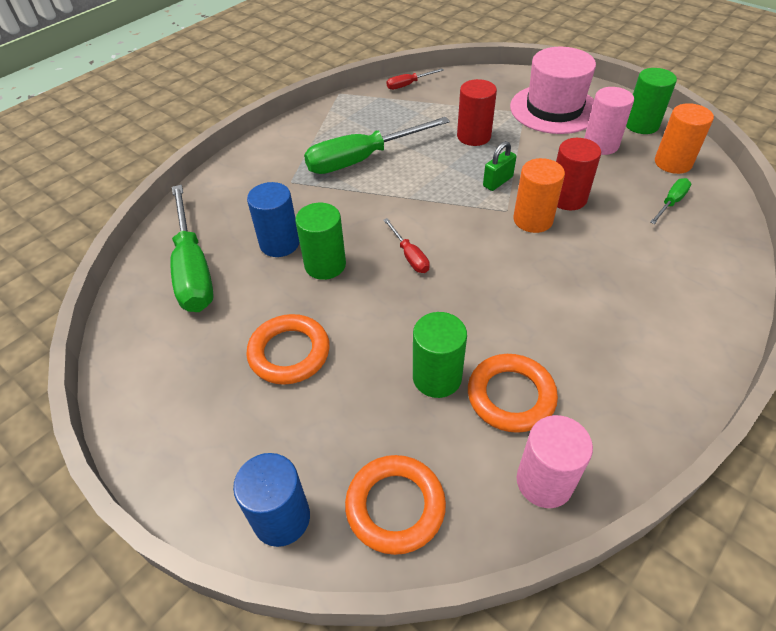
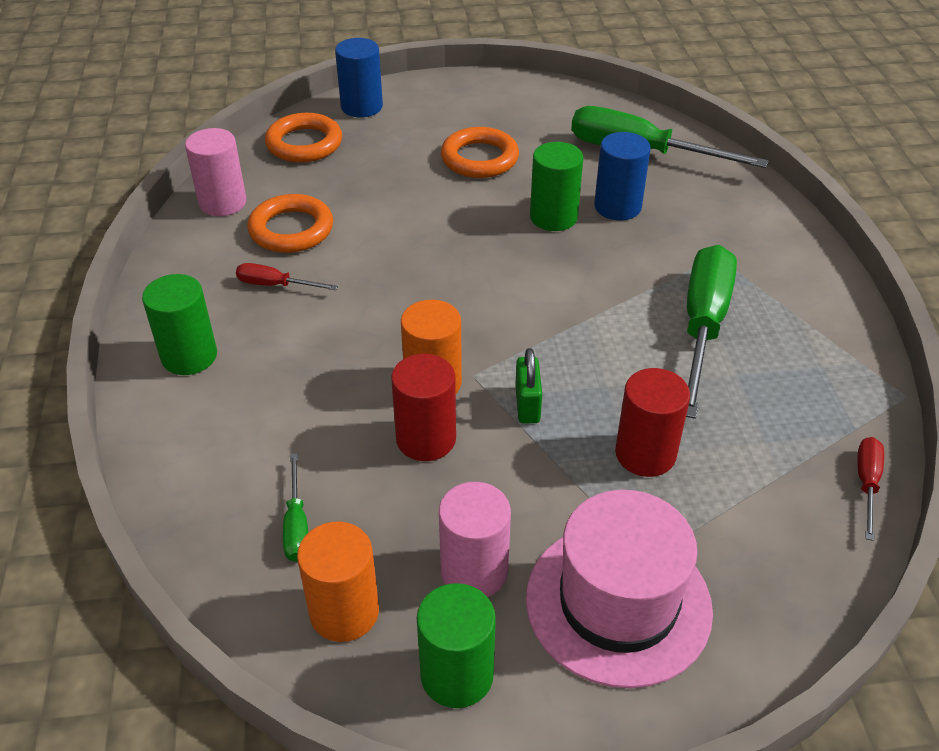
camera: 130 degrees right, 5 degrees down
red screwdriver [383,218,430,273] -> red screwdriver moved to [236,263,338,290]
green cylinder [413,312,467,398] -> green cylinder moved to [142,274,217,375]

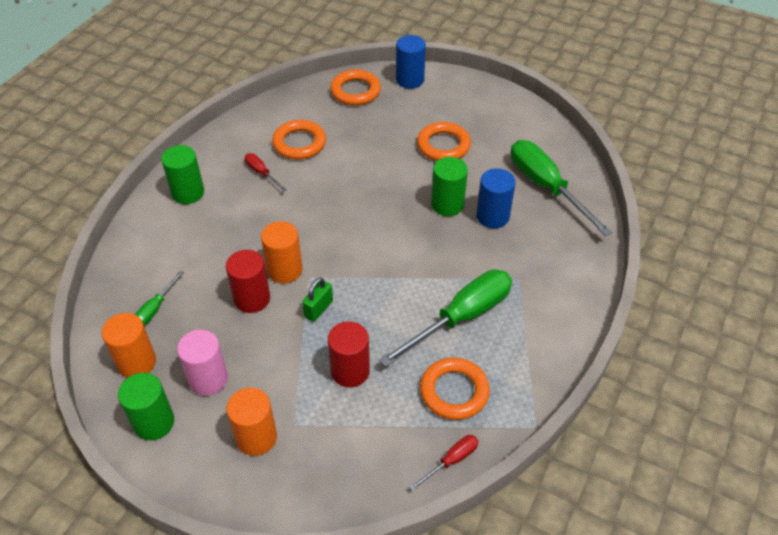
camera: 35 degrees right, 5 degrees up
pink cylinder [185,128,246,216] -> none
pink hat [526,490,713,688] -> orange cylinder [226,388,277,456]
none -> orange ring [420,358,490,420]

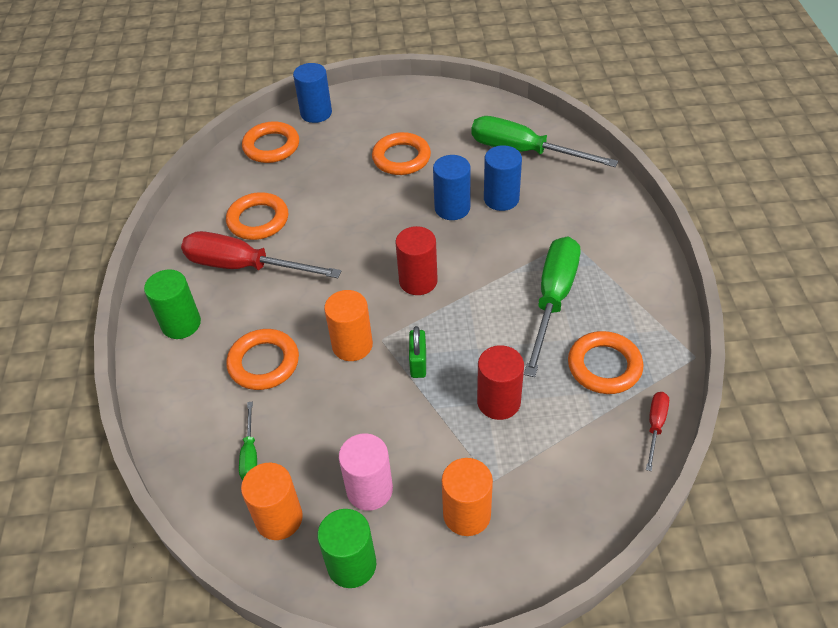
camera: 30 degrees left, 0 degrees up
red cylinder [226,250,270,313] -> red cylinder moved to [395,226,438,295]
red screwdriver [245,153,287,192] -> red screwdriver [181,231,341,278], size x2.17
green cylinder [431,157,468,216] -> blue cylinder [433,155,471,220]
none -> orange ring [226,329,299,390]

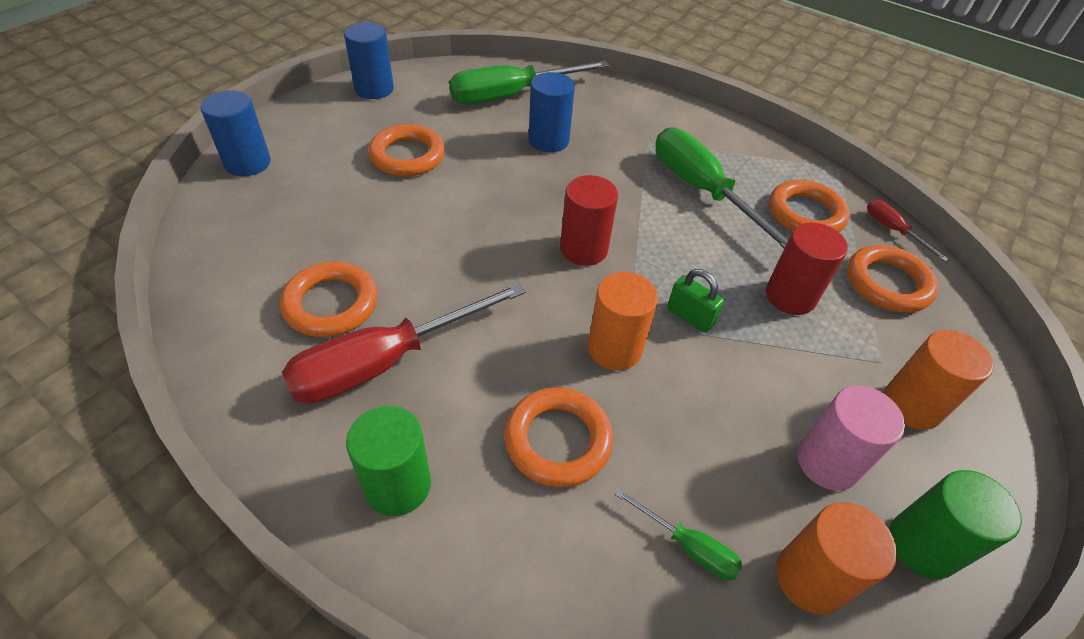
camera: 55 degrees left, 0 degrees up
orange ring [242,121,299,163] -> orange ring moved to [847,245,939,313]
blue cylinder [433,155,471,220] -> blue cylinder moved to [344,22,394,99]

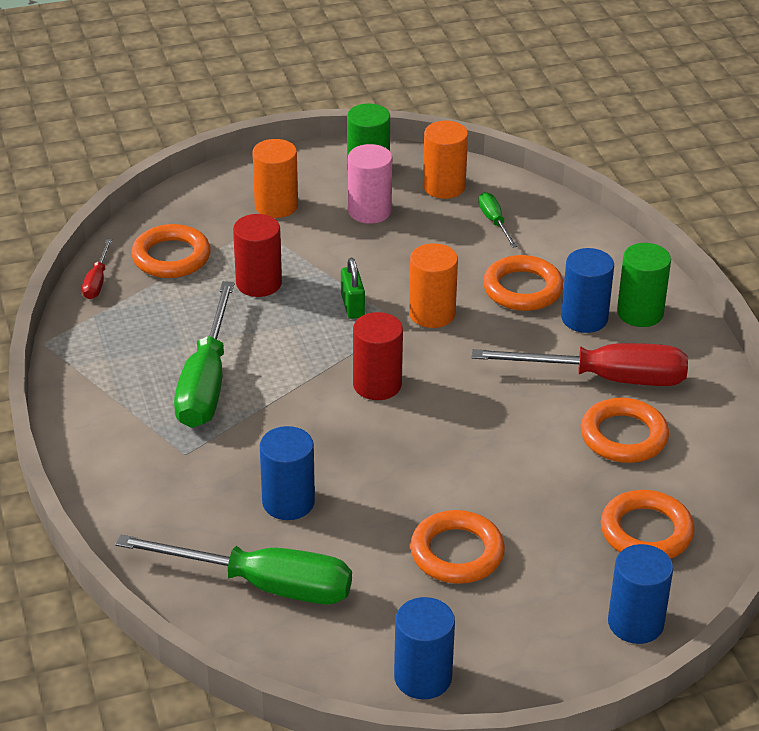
camera: 140 degrees left, 10 degrees down
orange ring [769,180,850,232] -> orange ring moved to [601,490,695,559]
none -> blue cylinder [561,248,614,333]

